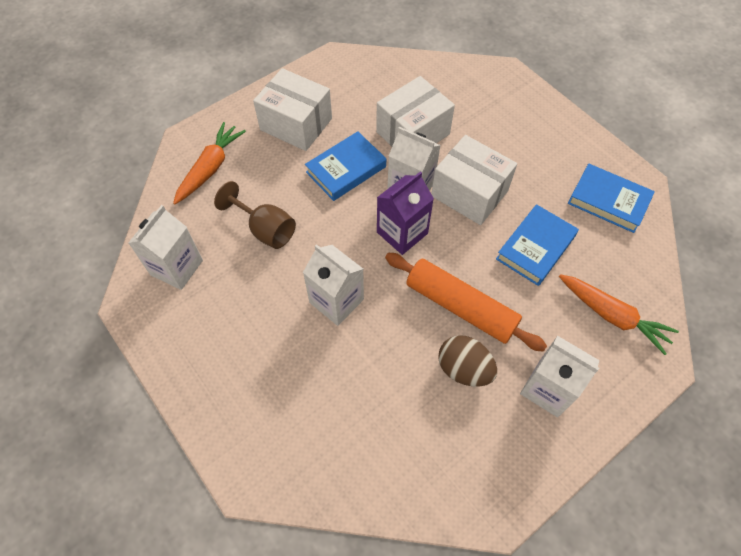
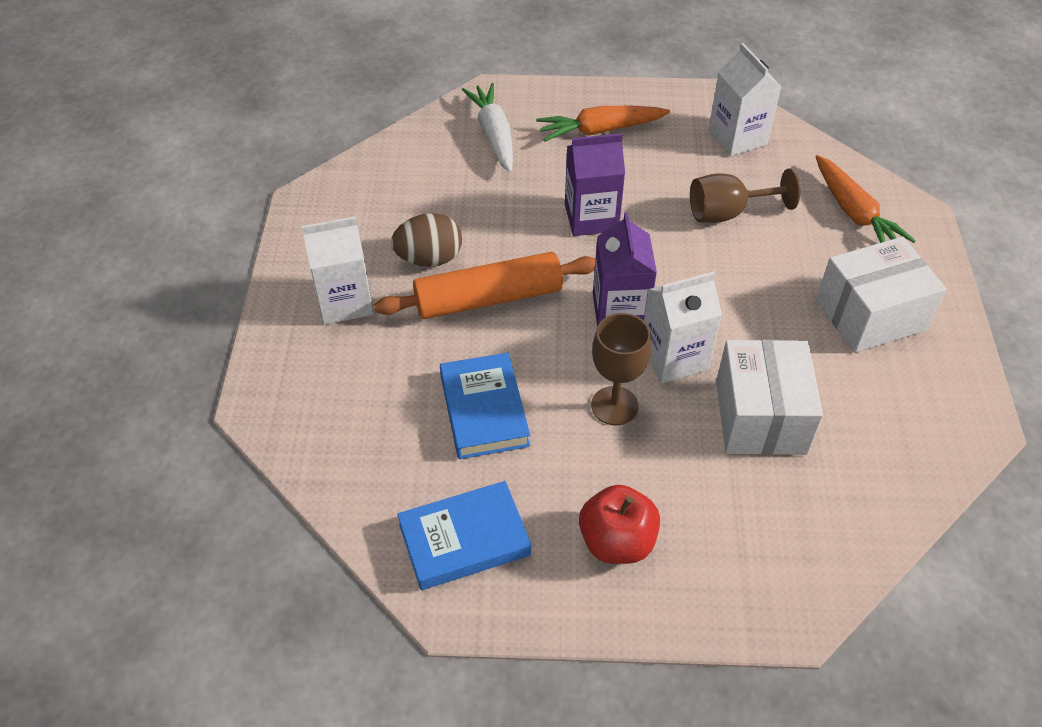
camera: 130 degrees right, 10 degrees down
white carton [303,244,364,326] -> purple carton [565,133,625,236]
blue book [305,131,386,201] -> none
white box [431,135,517,225] -> brown goblet [591,313,651,425]
orange carrot [559,274,679,355] -> orange carrot moved to [536,106,670,142]
none -> white carrot [462,83,513,172]
none -> red apple [579,485,660,564]

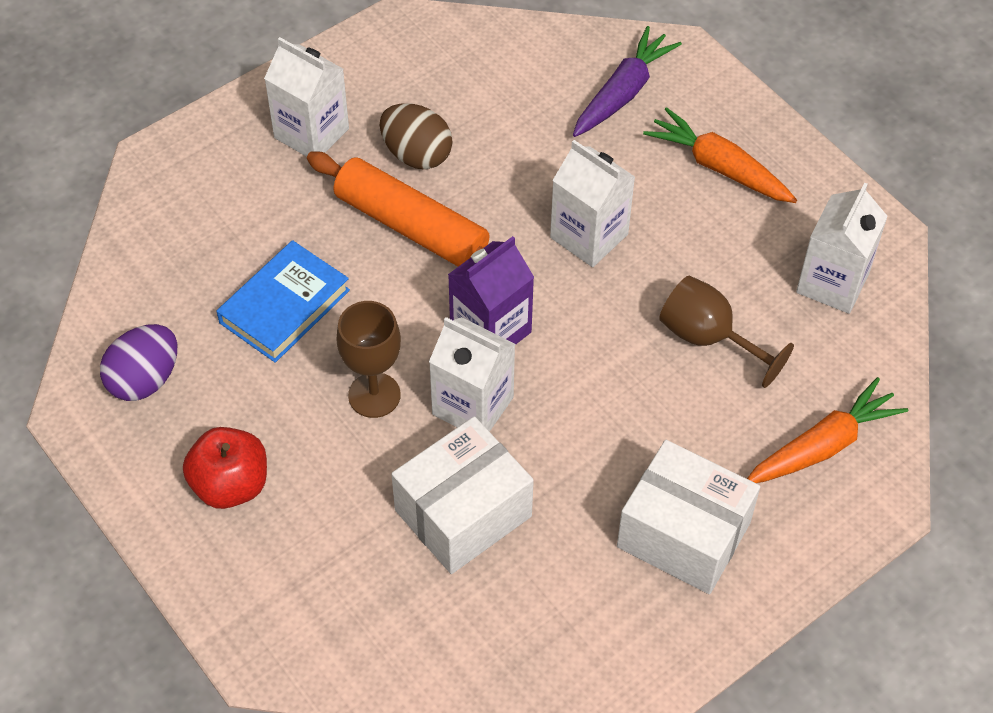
camera: 50 degrees right, 5 degrees up
blue book [397,481,531,590] -> purple egg [100,324,177,401]
white carrot [462,83,513,172] -> purple carrot [573,26,682,137]
purple carton [565,133,625,236] -> white carton [550,140,635,267]
orange carrot [816,155,916,243] -> orange carrot turned 150 degrees counterclockwise [747,377,908,483]

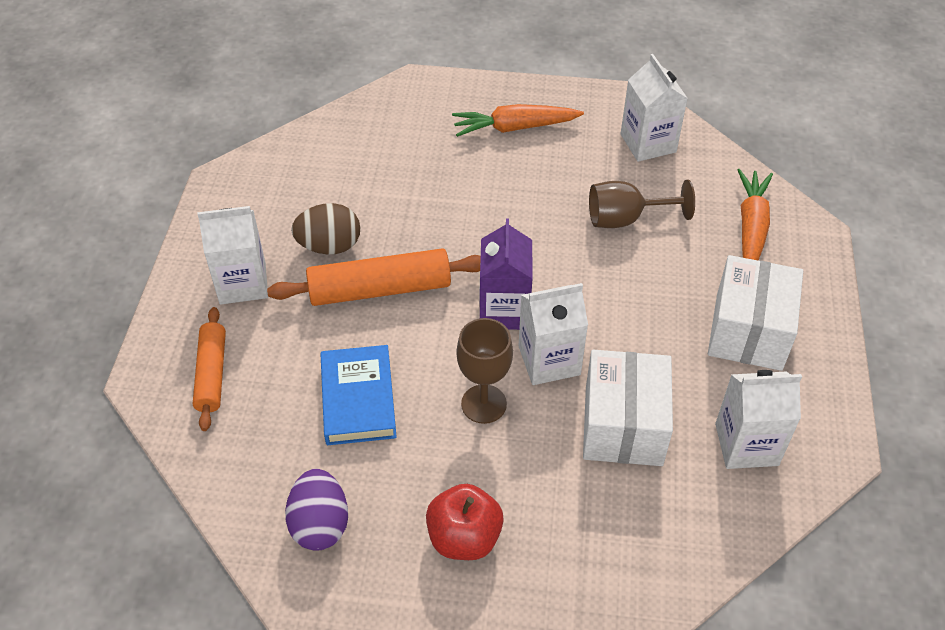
camera: 45 degrees left, 5 degrees down
white carton [550,140,635,267] -> white carton moved to [715,370,802,469]
purple carrot [573,26,682,137] -> none
white box [617,440,760,594] -> white box turned 60 degrees counterclockwise [708,255,803,371]
none -> orange rolling pin [193,307,226,431]

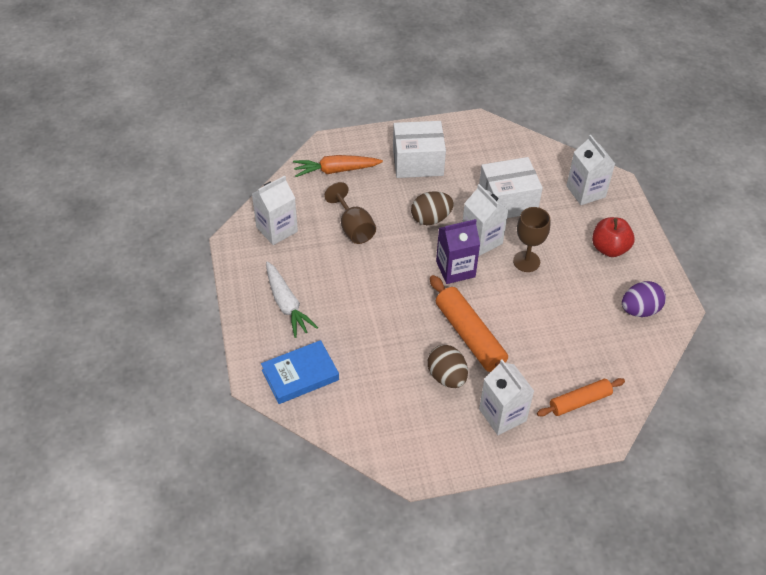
camera: 110 degrees left, 0 degrees up
blue book [320,345,397,445] -> blue book moved to [261,340,339,404]
orange carrot [452,104,584,137] -> white carrot [266,262,318,338]
white carton [715,370,802,469] -> white carton moved to [566,135,615,205]
none -> brown egg [411,191,454,225]

